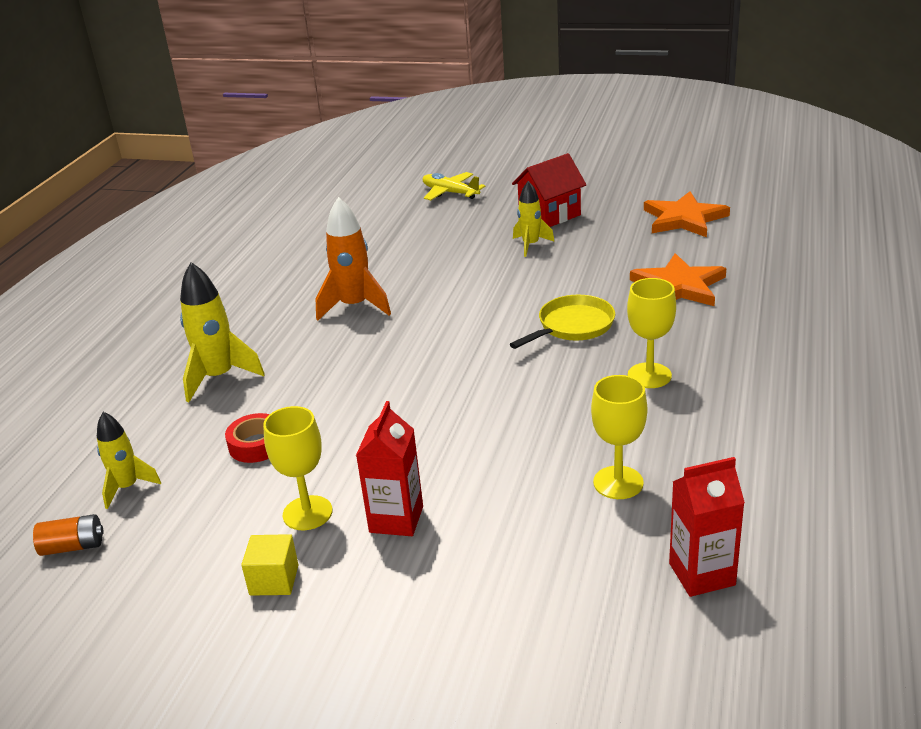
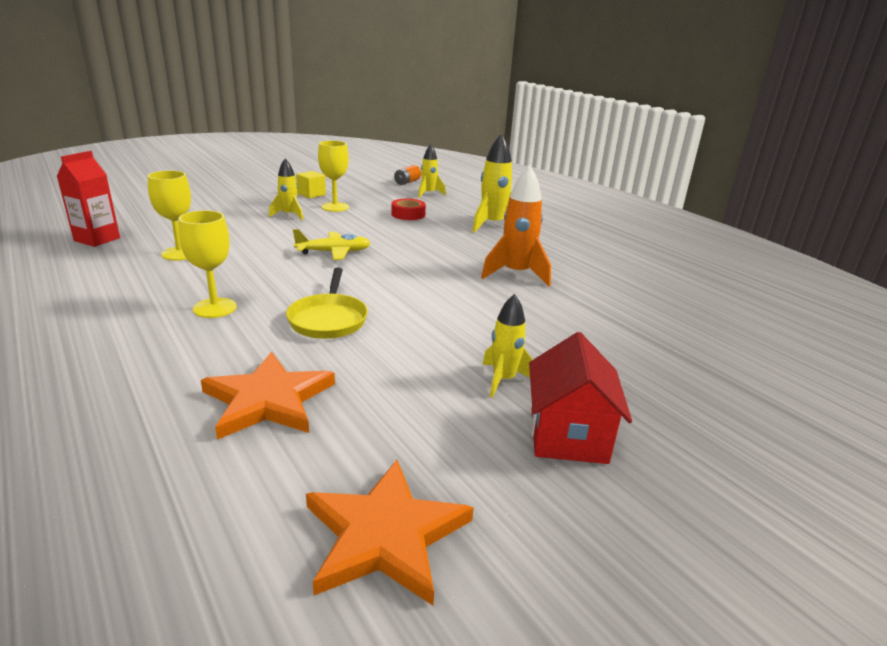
camera: 125 degrees right, 5 degrees down
red carton [356,401,423,536] -> yellow rocket [269,158,303,220]
yellow plane [423,172,485,200] -> yellow plane moved to [293,229,371,260]

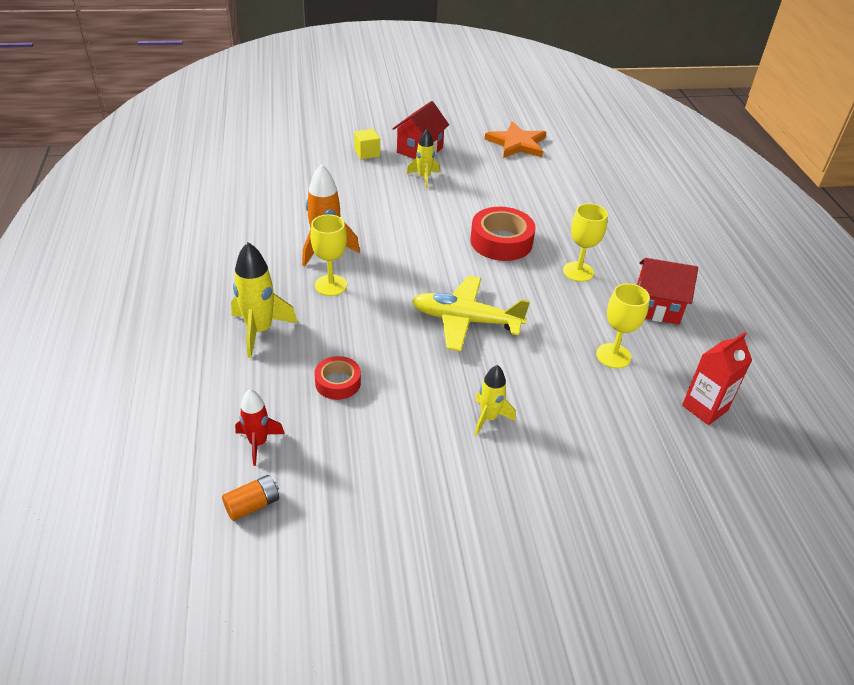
camera: 155 degrees left, 15 degrees up
orange star [201,352,335,440] -> none
yellow pan [286,267,368,339] -> red tape [470,207,536,261]
yellow plane [293,229,371,260] -> yellow plane [412,276,530,351], size x1.51
yellow cube [296,171,326,198] -> yellow cube moved to [354,129,380,160]
yellow goblet [318,141,349,212] -> yellow goblet moved to [310,214,347,296]
yellow rocket [418,144,446,198] -> red rocket [235,389,285,466]
none -> red house [637,258,698,325]

